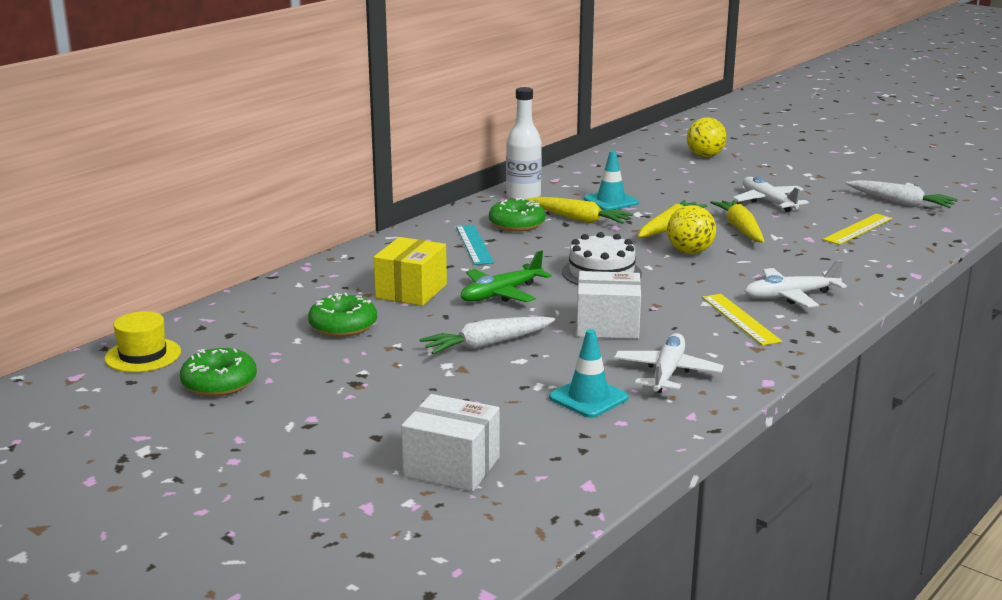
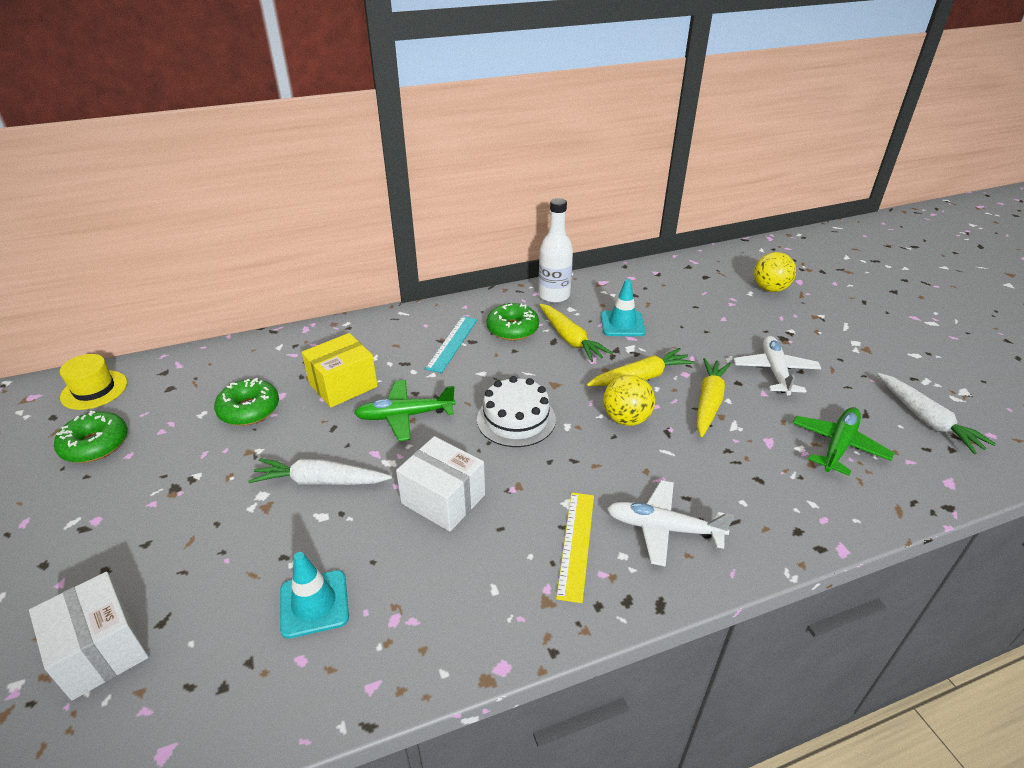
camera: 30 degrees right, 15 degrees up
white plane [614,333,724,393] -> none
yellow ruler [823,214,892,245] -> green plane [793,407,894,476]

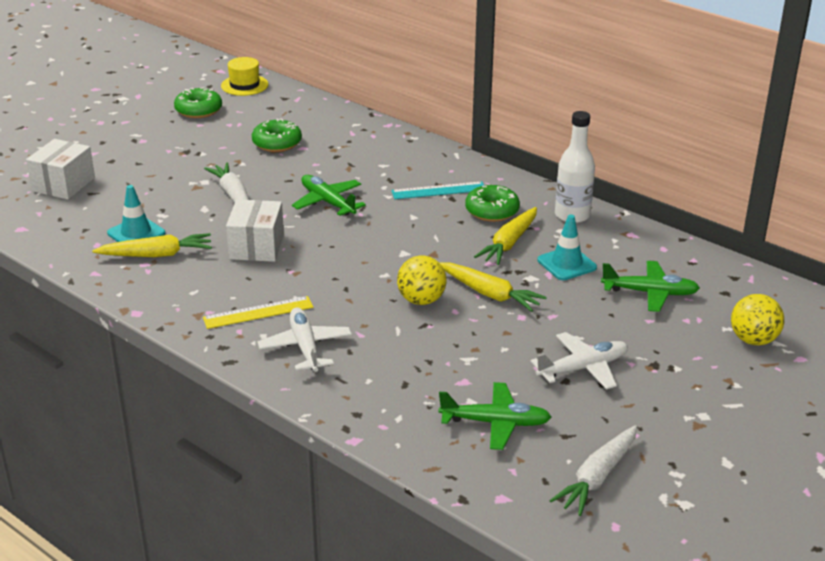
camera: 60 degrees right, 5 degrees down
yellow box [302,333,378,407] -> none
white cake [477,376,556,447] -> none
yellow carrot [697,358,731,437] -> yellow carrot moved to [92,233,212,257]
none -> green plane [601,261,700,312]

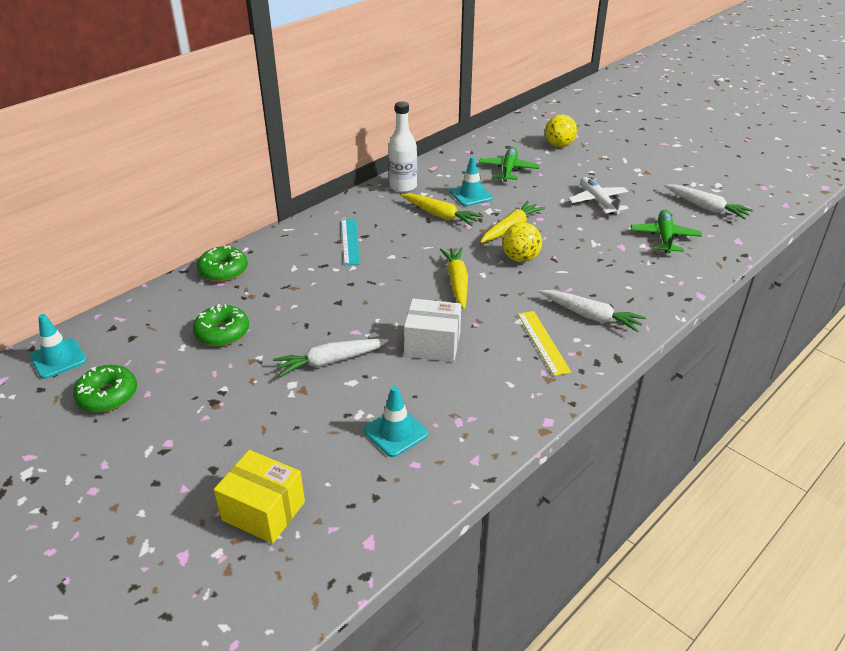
camera: 85 degrees left, 5 degrees up
white box [26,139,95,200] -> yellow box [214,450,305,544]
yellow carrot [92,233,212,257] -> yellow carrot moved to [440,247,468,309]
yellow hat [221,57,268,96] -> turquoise traffic cone [30,314,87,379]
white plane [257,307,352,372] -> white carrot [539,290,646,332]
green plane [292,175,366,216] -> none
green donut [465,185,520,222] -> green donut moved to [197,246,248,282]

